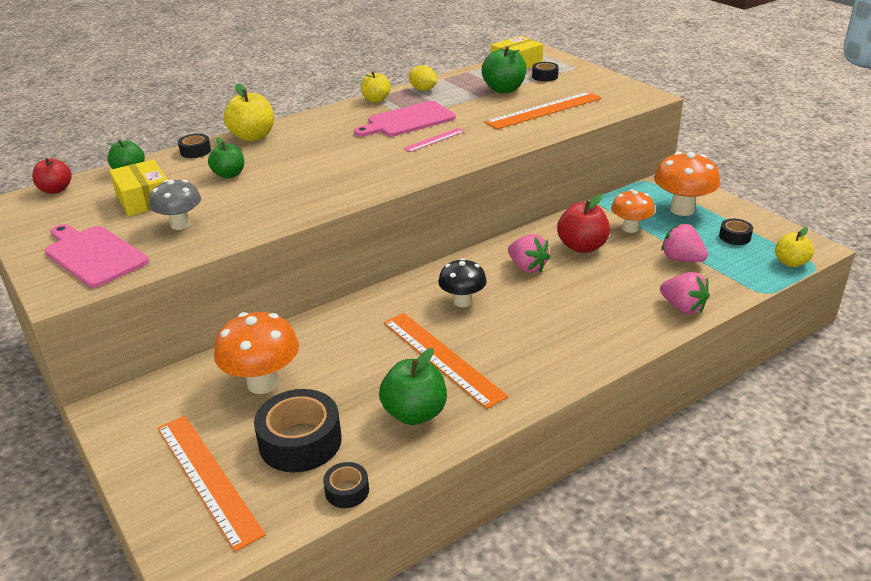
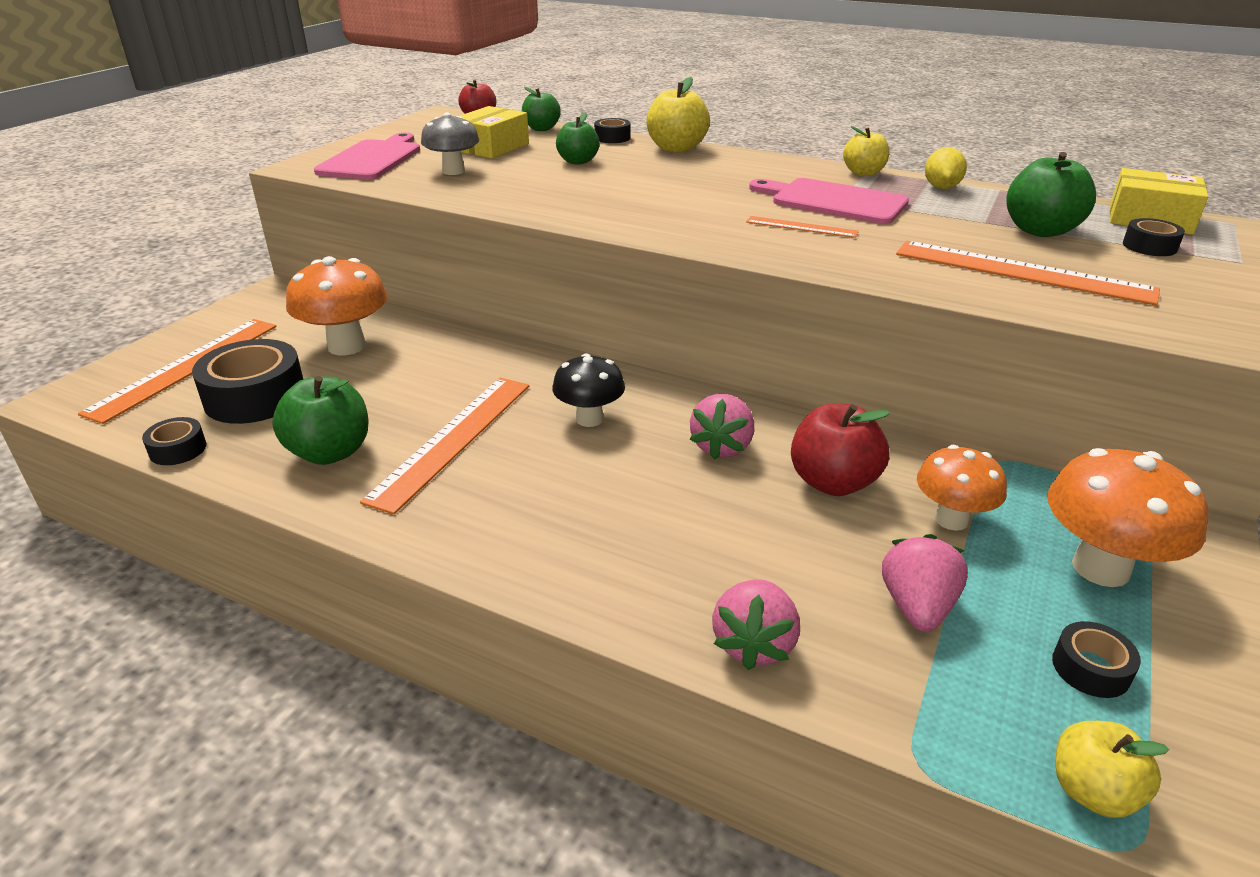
camera: 60 degrees right, 0 degrees up
pink ruler [403,128,465,152] -> orange ruler [746,216,859,238]

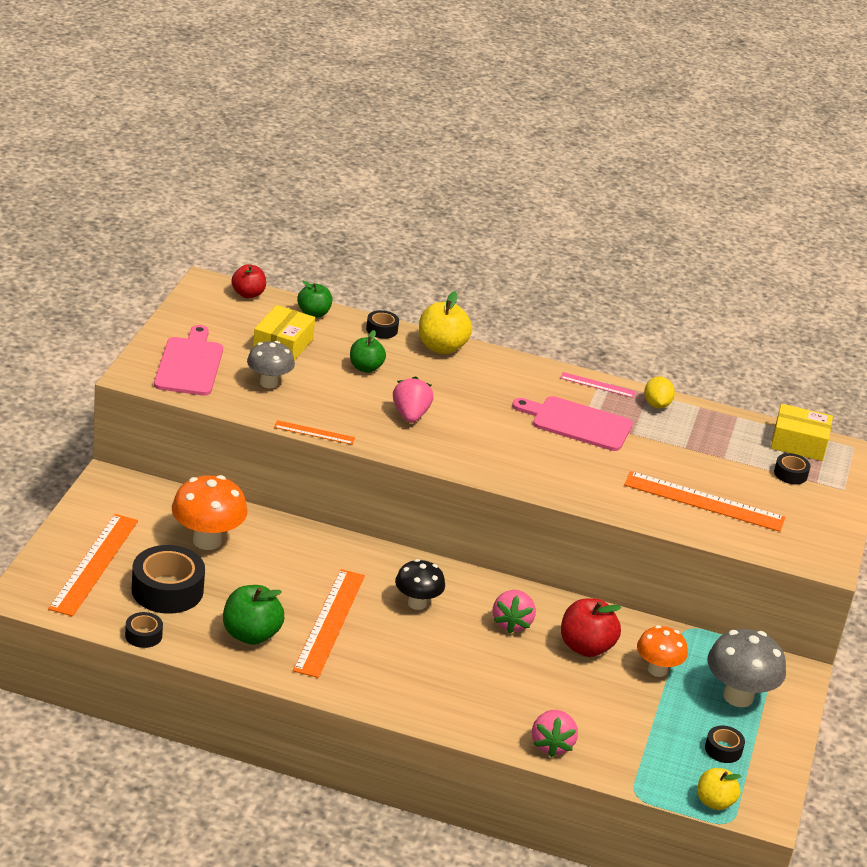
camera: 15 degrees left, 0 degrees up
orange ruler [746,216,859,238] -> orange ruler moved to [274,420,355,445]
yellow apple [843,126,889,176] -> pink ruler [560,372,636,398]
pink strawberry [882,534,968,632] -> pink strawberry moved to [393,376,433,423]
green apple [1006,152,1096,237] -> none
orange mushroom [1047,448,1208,587] -> grey mushroom [708,629,786,707]

